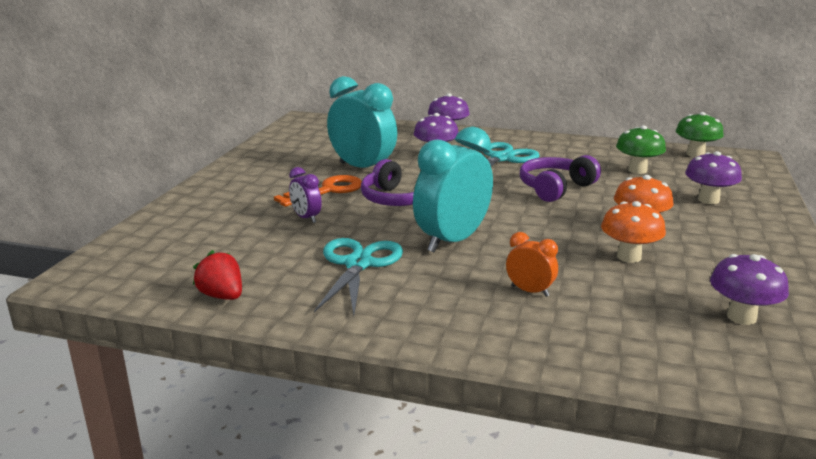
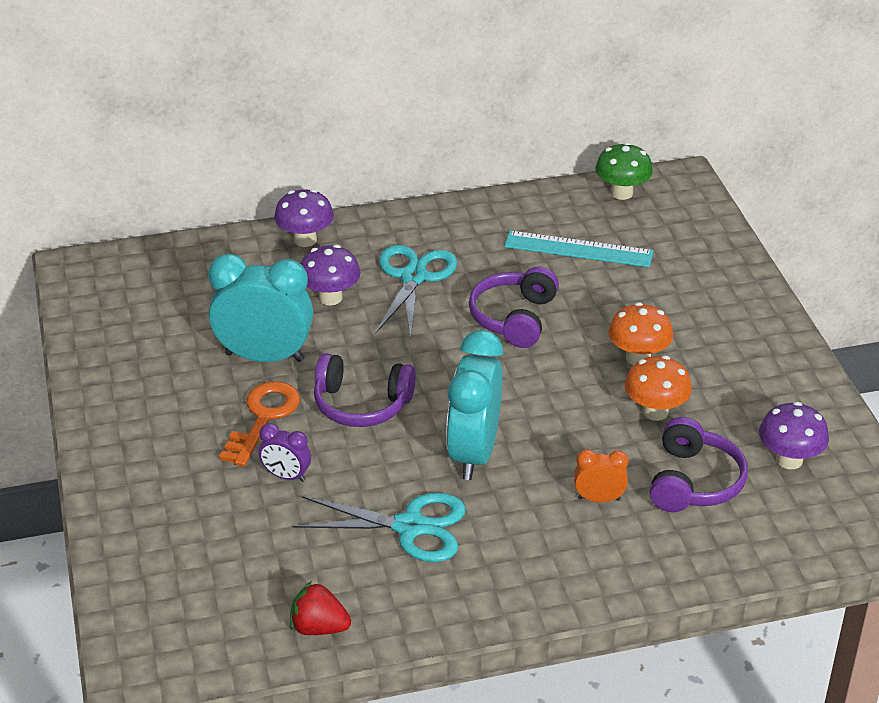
camera: 30 degrees left, 15 degrees up
turquoise scissors [314,238,403,315] -> turquoise scissors turned 120 degrees clockwise [293,493,466,562]
green mushroom [616,126,666,174] -> turquoise ruler [504,231,653,267]
purple mushroom [685,151,742,204] -> none
none -> purple headphones [650,417,748,512]

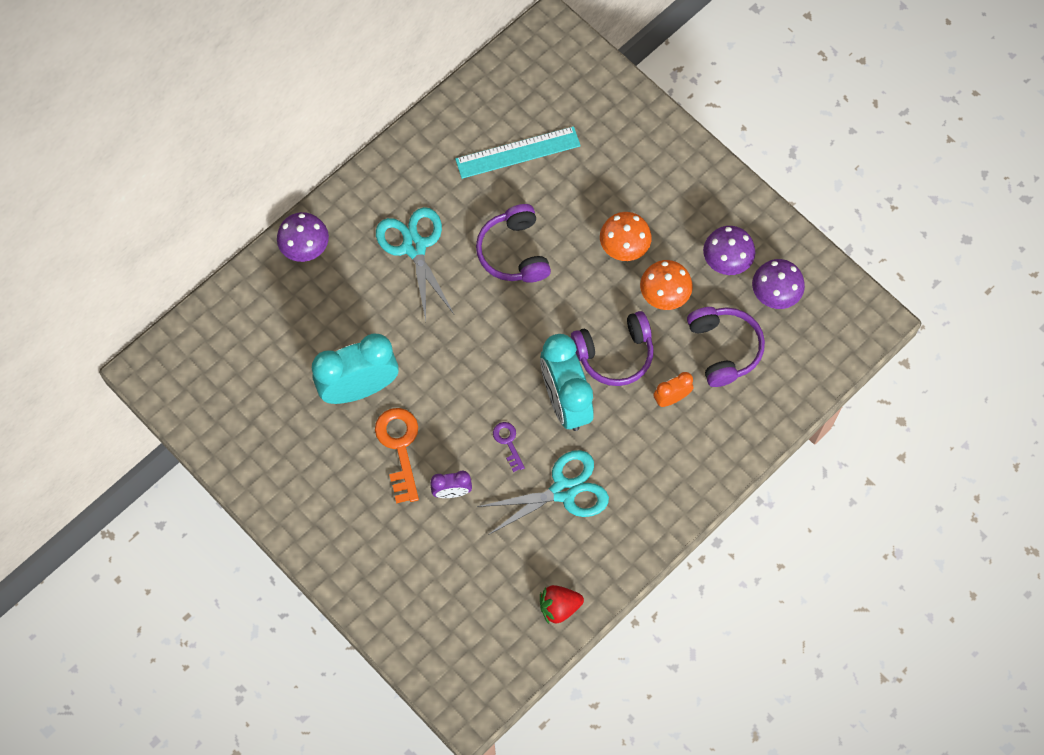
camera: 30 degrees left, 30 degrees up
purple mushroom [301,245,360,305] -> purple mushroom moved to [703,226,755,275]
purple headphones [314,353,416,427] -> purple headphones moved to [571,311,654,386]
green mushroom [595,142,653,200] -> none
none -> purple key [493,422,525,472]

